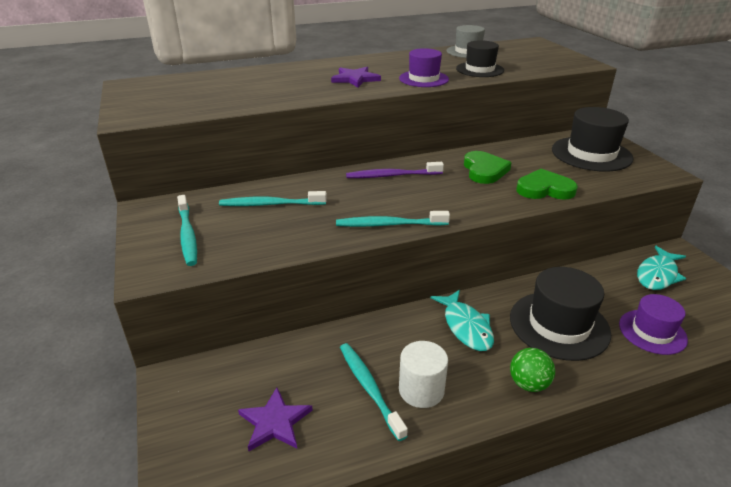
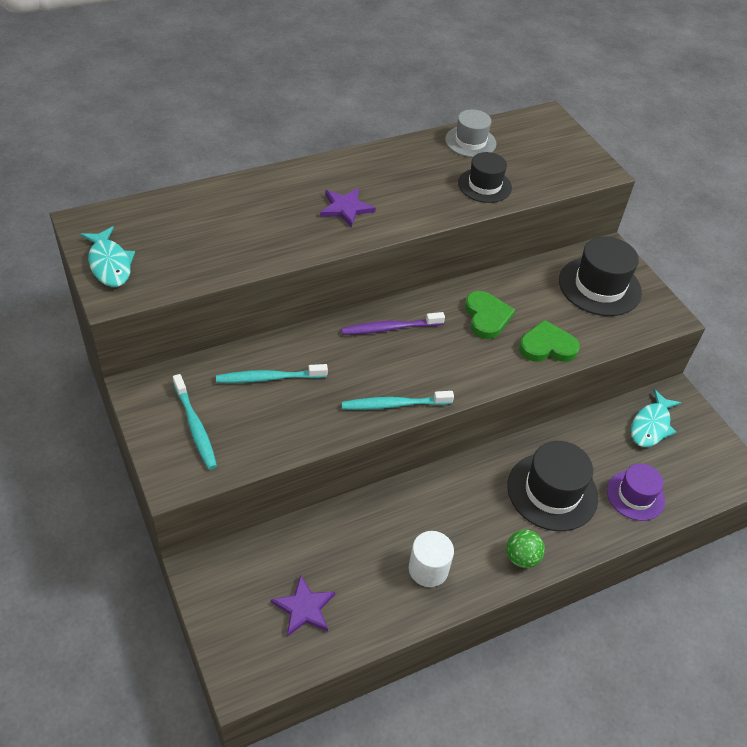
camera: 10 degrees left, 15 degrees up
turquoise toothbrush [340,343,408,441] -> none
purple hat [399,48,449,87] -> none
turquoise fish [430,290,494,351] -> turquoise fish moved to [80,226,135,287]

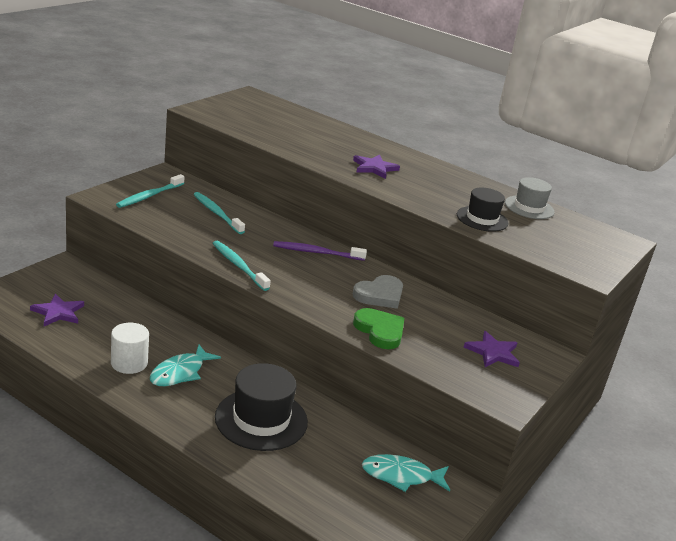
camera: 60 degrees right, 20 degrees down
turquoise fish [80,226,135,287] -> turquoise fish moved to [150,345,221,386]
purple toothbrush [341,312,445,335] -> purple toothbrush turned 45 degrees counterclockwise [273,241,367,261]
green heart [465,291,515,339] -> grey heart [353,275,403,309]
green ball [506,530,545,568] -> none
black hat [559,237,642,316] -> purple star [464,331,520,367]
purple hat [607,464,665,521] -> none

